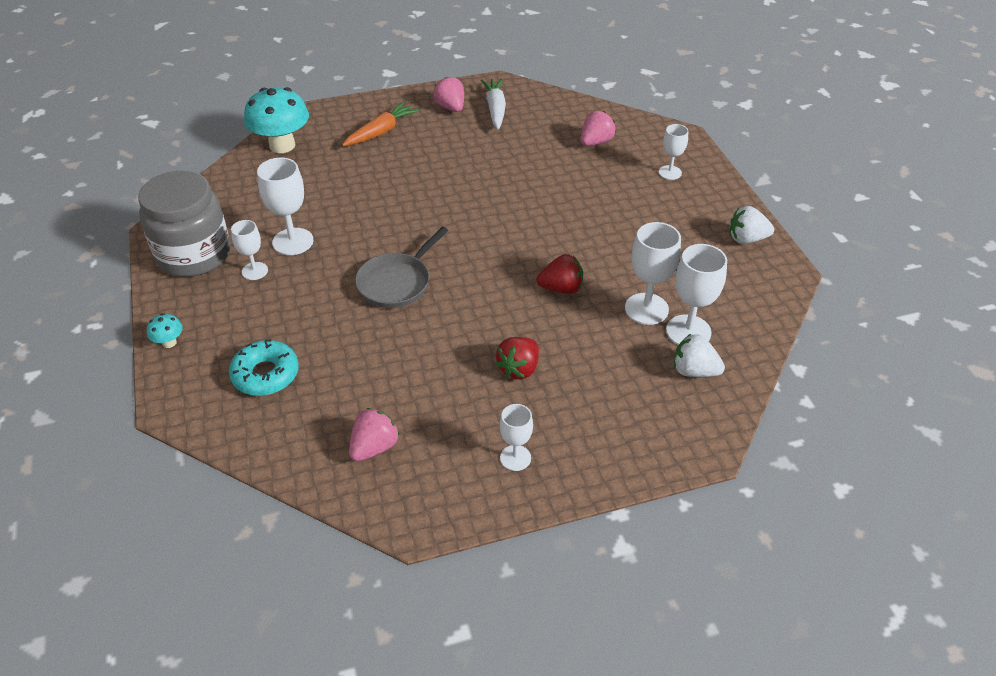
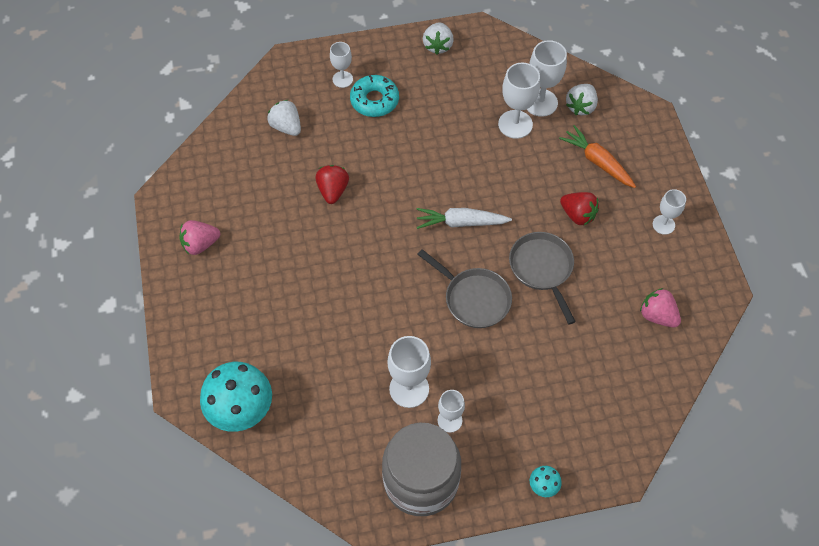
camera: 85 degrees left, 15 degrees up
turquoise donut [229,339,299,396] -> turquoise donut moved to [350,75,399,117]
orange carrot [342,102,419,146] -> orange carrot moved to [559,125,636,188]
white carrot [481,79,506,129] -> white carrot moved to [416,208,512,229]
red strawberry [536,254,583,294] -> red strawberry moved to [315,165,349,204]
pink strawberry [581,111,616,146] -> white strawberry [267,100,301,136]
none -> grey pan [509,232,576,324]

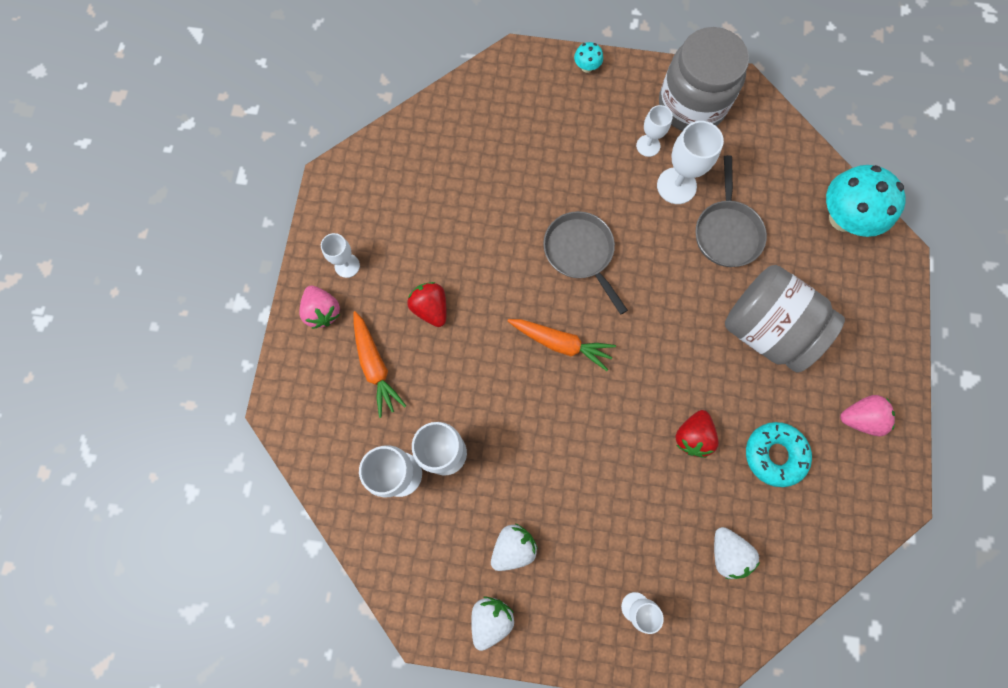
camera: 160 degrees left, 15 degrees up
turquoise donut [350,75,399,117] -> turquoise donut moved to [746,422,812,487]
white carrot [416,208,512,229] -> orange carrot [508,319,616,371]
grey pan [509,232,576,324] -> grey pan moved to [696,155,767,267]
white strawberry [566,84,598,115] -> white strawberry moved to [491,524,538,571]
pink strawberry [640,288,681,328] -> pink strawberry moved to [299,286,340,329]
none -> grey jar [725,265,845,372]

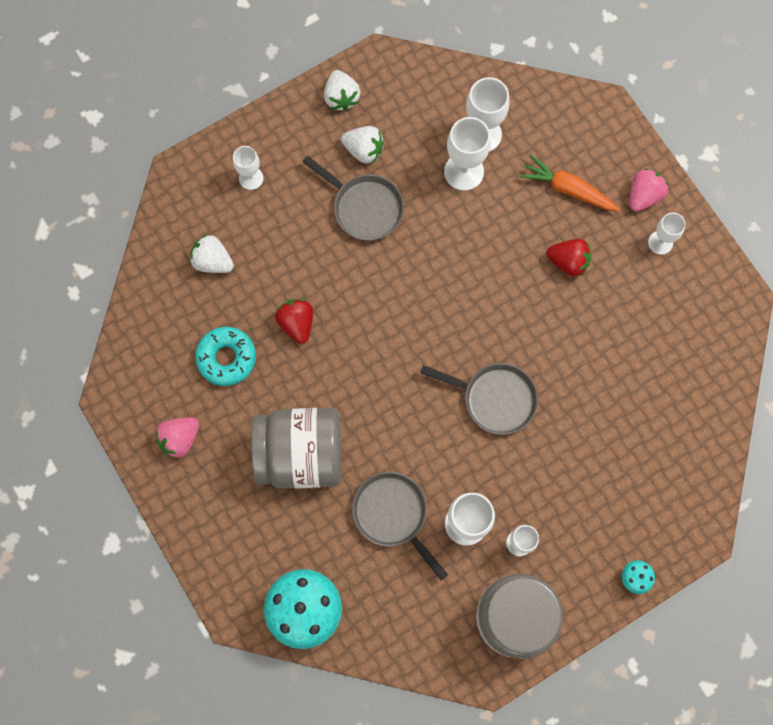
camera: 140 degrees right, 0 degrees up
pink strawberry [299,286,340,329] -> pink strawberry turned 105 degrees clockwise [629,168,668,212]
white strawberry [491,524,538,571] -> white strawberry turned 75 degrees counterclockwise [341,126,384,164]
orange carrot [508,319,616,371] -> none
none -> grey pan [302,156,404,241]

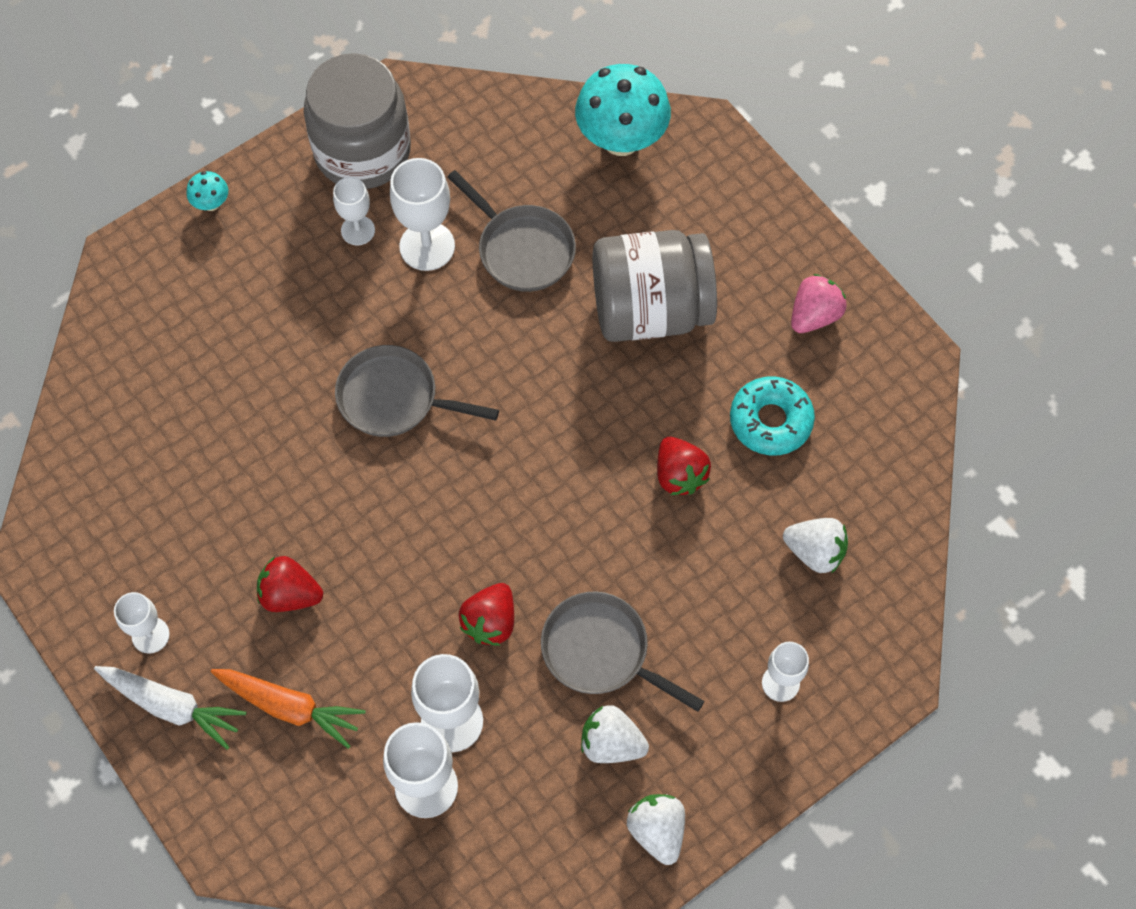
camera: 175 degrees right, 10 degrees down
pink strawberry [629,168,668,212] -> white carrot [94,666,246,750]
none -> red strawberry [459,583,514,646]

